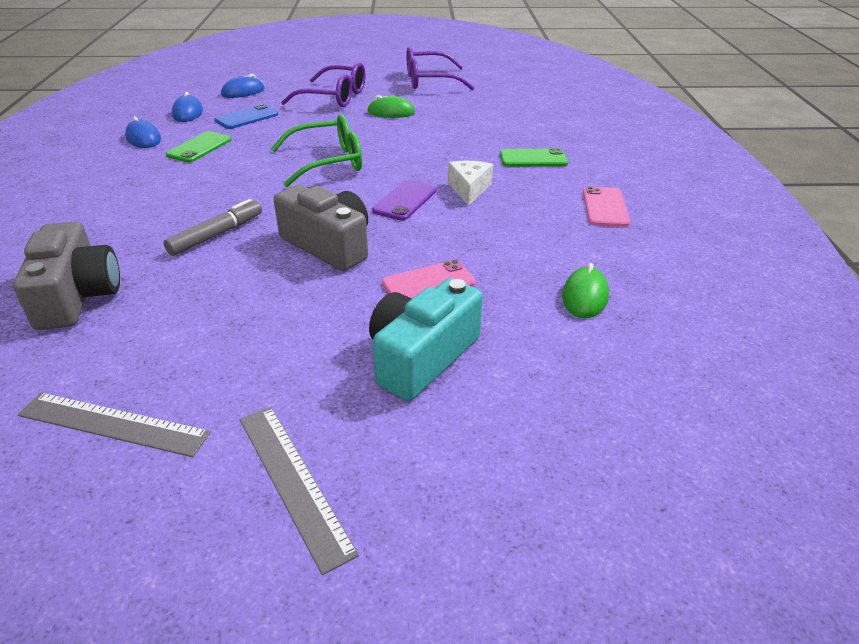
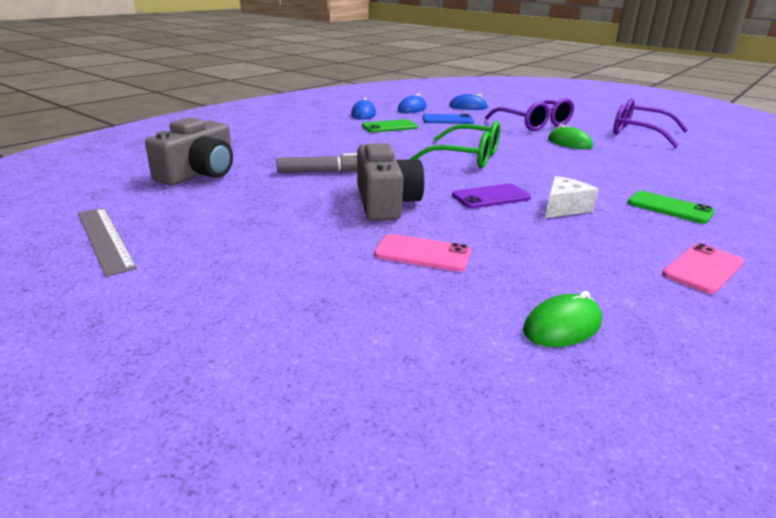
camera: 40 degrees right, 10 degrees down
grey ruler [240,407,359,575] -> none
turquoise camera [369,278,483,401] -> none

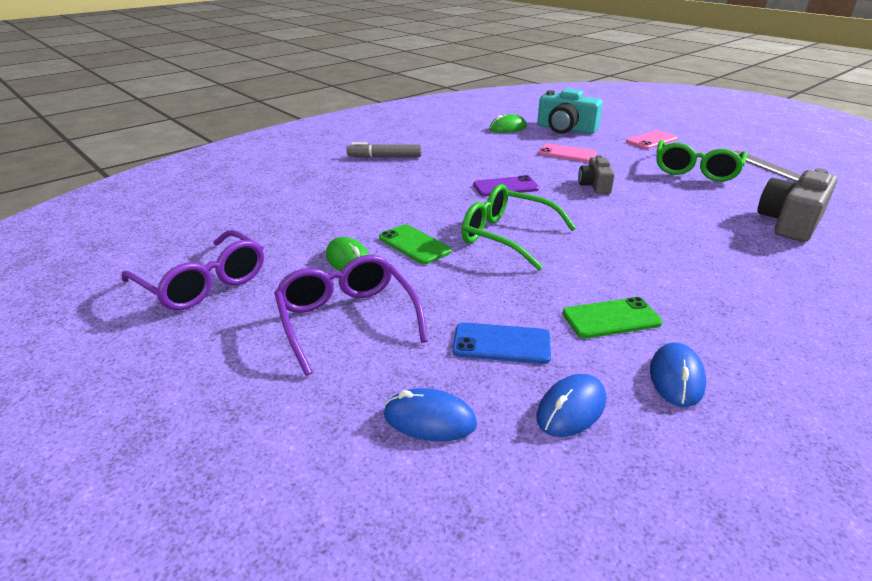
camera: 170 degrees left, 5 degrees up
grey marker [276,153,357,173] -> grey marker moved to [347,143,421,158]
grey camera [357,143,424,221] -> grey camera [578,155,615,194], size x0.59
white cheese [545,176,599,218] -> none
green phone [627,191,715,224] -> green phone moved to [379,224,452,264]
pink phone [662,243,744,294] -> pink phone moved to [626,130,678,149]
none -> turquoise camera [537,88,603,134]
none -> green glasses [656,140,747,182]

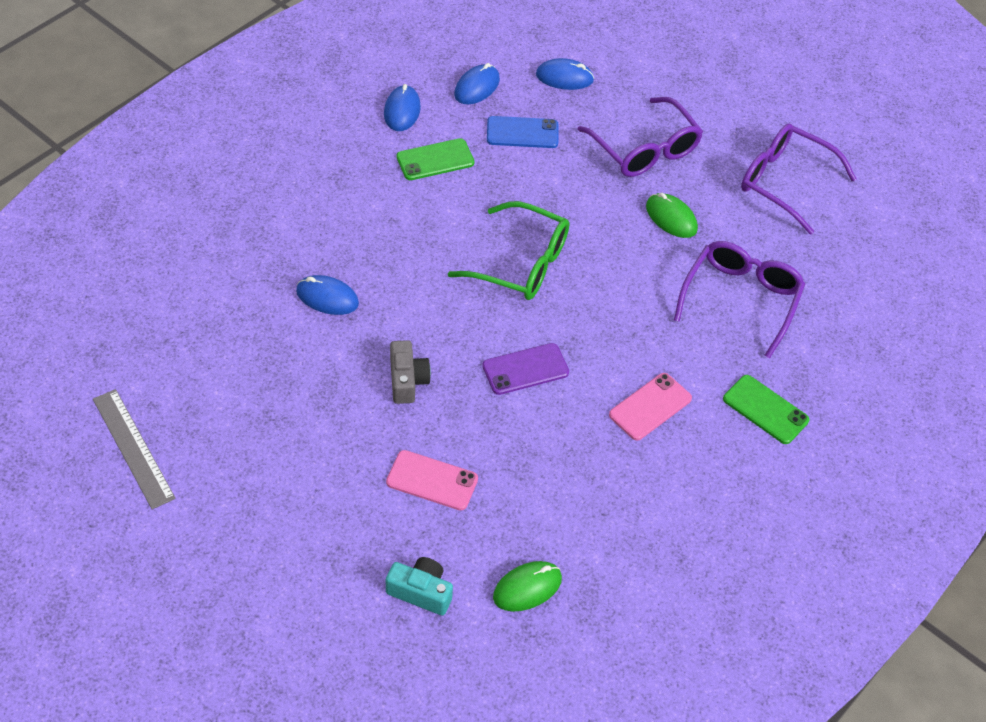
camera: 170 degrees right, 20 degrees up
grey marker [347,143,421,158] -> none
green phone [379,224,452,264] -> green phone moved to [723,375,809,444]
turquoise camera [537,88,603,134] -> turquoise camera [386,557,453,616], size x0.59
pink phone [626,130,678,149] -> pink phone moved to [609,373,692,440]
green glasses [656,140,747,182] -> none
grey camera [757,168,837,242] -> none
none -> blue mouse [296,275,359,315]
none -> purple glasses [674,241,805,358]

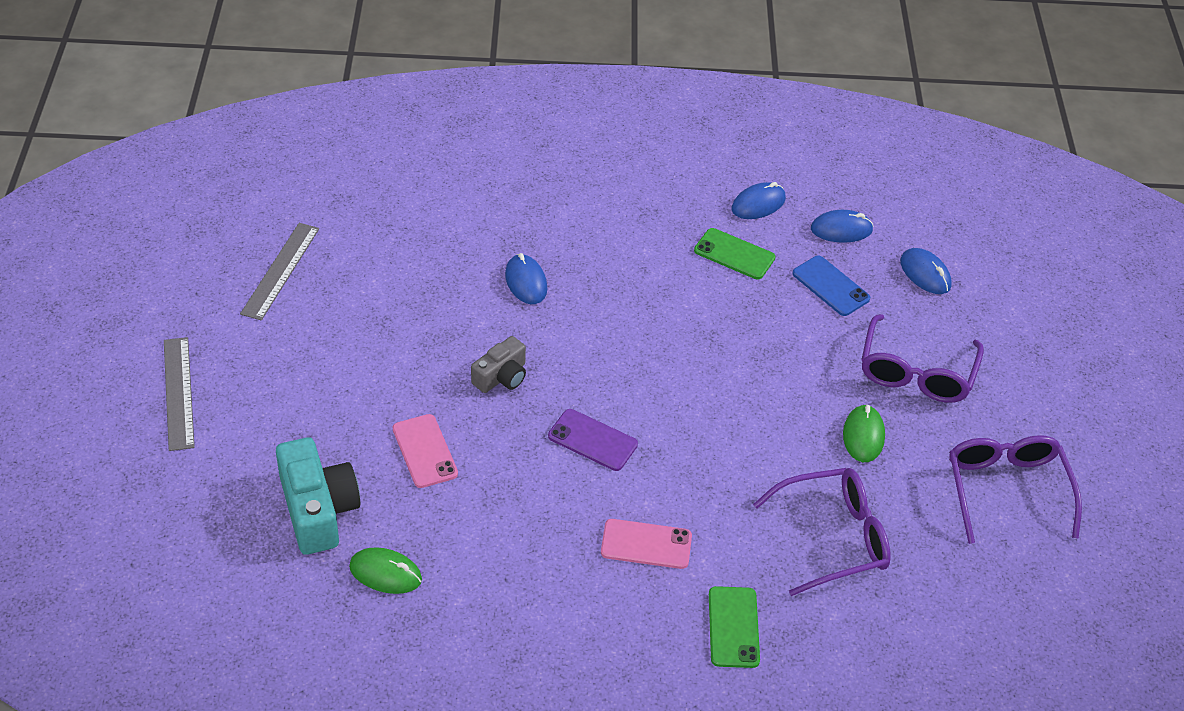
camera: 50 degrees right, 5 degrees down
turquoise camera [386,557,453,616] -> turquoise camera [276,437,360,555], size x1.69
green glasses [448,201,569,300] -> none
none -> grey ruler [164,337,195,451]

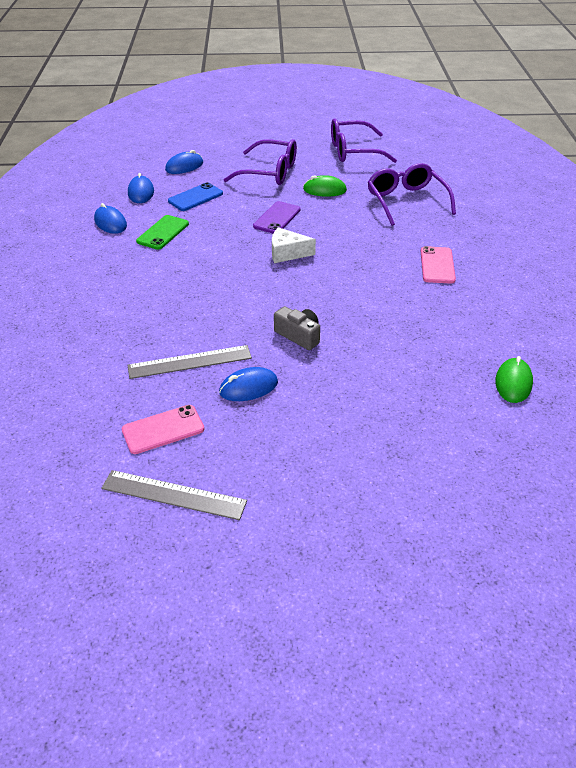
camera: 90 degrees left, 5 degrees down
grey ruler [164,337,195,451] -> grey ruler moved to [128,345,252,379]
turquoise camera [276,437,360,555] -> none
pink phone [393,414,458,488] -> pink phone moved to [122,405,204,454]
blue mouse [505,253,547,304] -> blue mouse moved to [219,367,278,401]
purple phone [548,409,638,471] -> purple phone moved to [253,201,301,234]
green phone [709,586,760,668] -> none
none -> white cheese [272,227,316,263]

